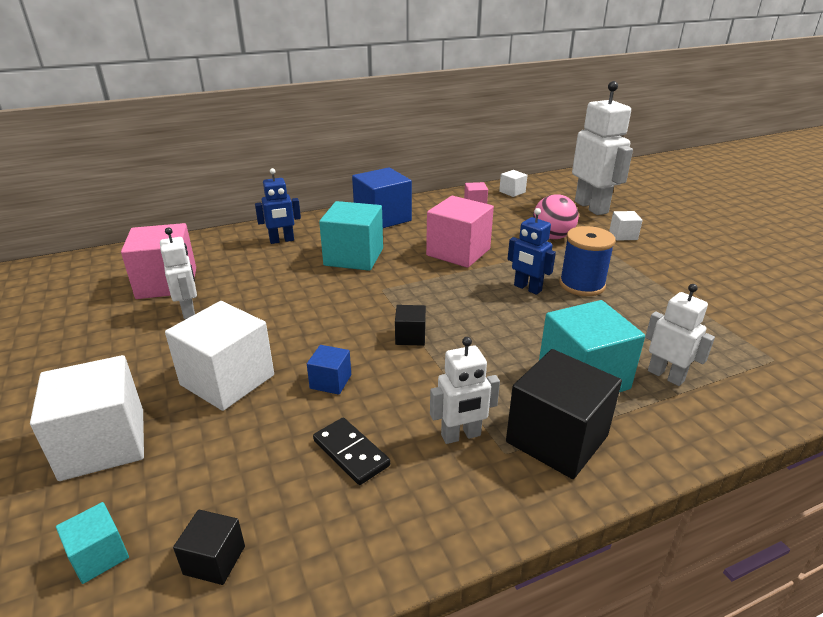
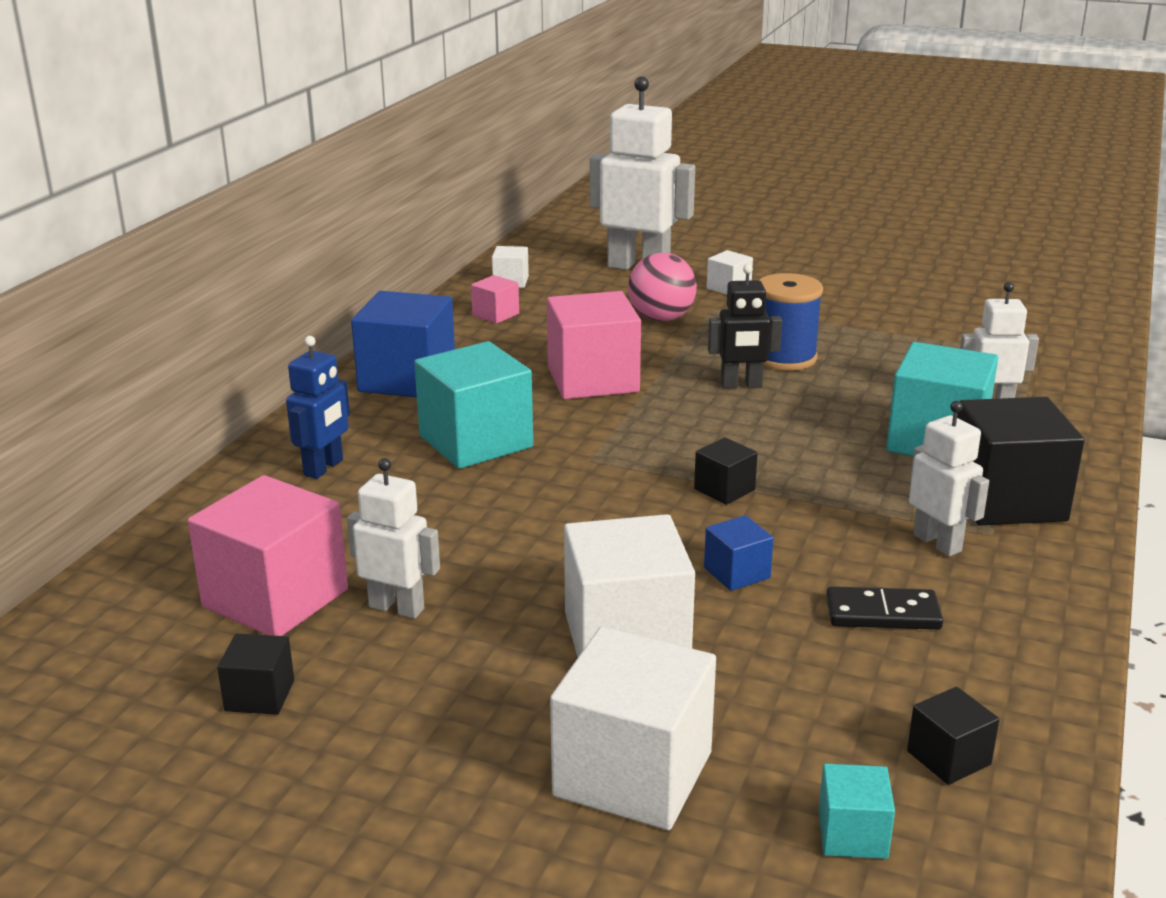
camera: 45 degrees left, 5 degrees down
white robot [430,337,500,444] -> white robot turned 60 degrees counterclockwise [909,401,989,556]
blue robot [508,208,556,295] -> black robot [708,264,782,389]
none -> black cube [217,633,294,715]

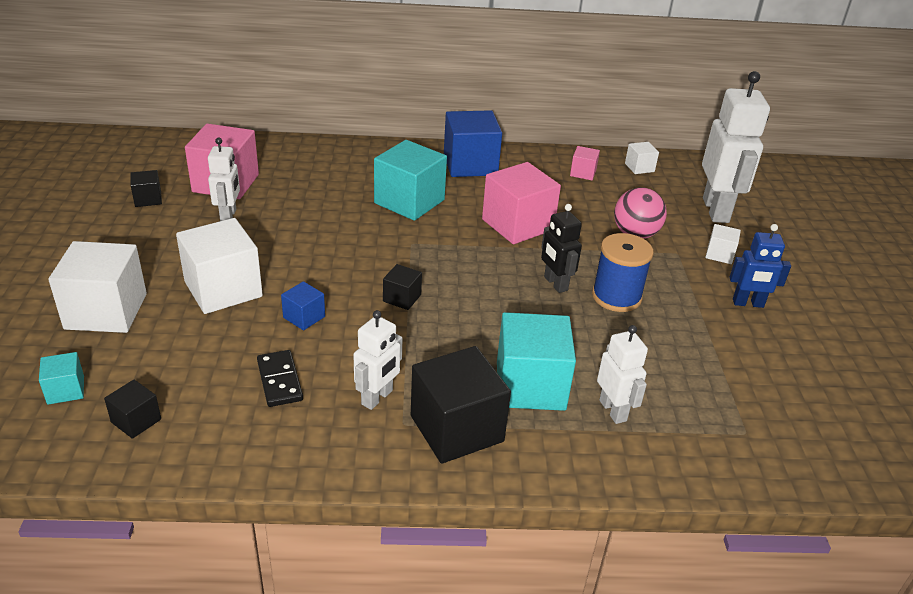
camera: 65 degrees right, 10 degrees up
blue robot [286,336,350,479] -> blue robot moved to [729,224,791,308]

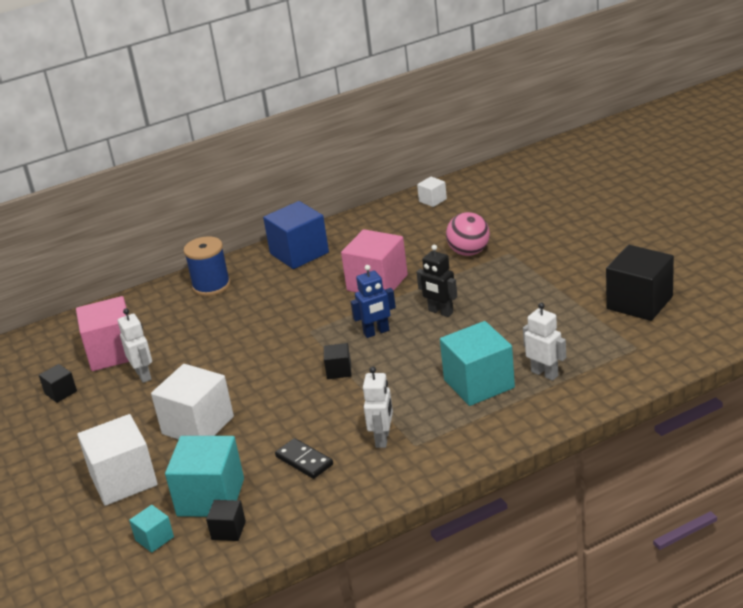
camera: 20 degrees left, 5 degrees down
blue cube [281,281,325,330] -> none
turquoise cube [374,140,447,221] -> turquoise cube moved to [165,436,244,517]
black cube [411,346,511,464] -> black cube moved to [606,245,674,321]
pink cube [570,146,600,180] -> none
blue spool [592,233,654,312] -> blue spool moved to [184,236,231,296]
white robot [702,71,770,223] -> none
white cube [705,224,741,264] -> none
blue robot [729,224,791,308] -> blue robot moved to [351,265,396,338]

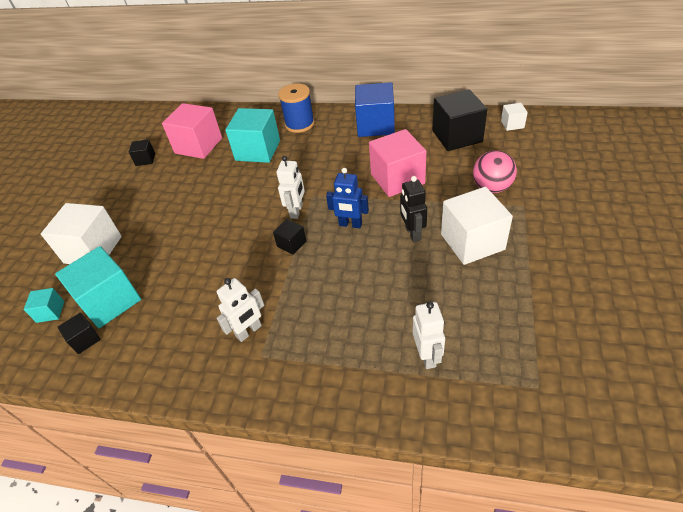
camera: 40 degrees right, 15 degrees up
white robot [118,308,152,383] -> white robot moved to [277,156,305,219]
white cube [151,364,234,440] -> white cube moved to [441,187,513,265]
black domino [275,438,333,479] -> none
turquoise cube [440,321,515,406] -> turquoise cube moved to [225,108,280,163]
black cube [606,245,674,321] -> black cube moved to [432,89,487,151]

